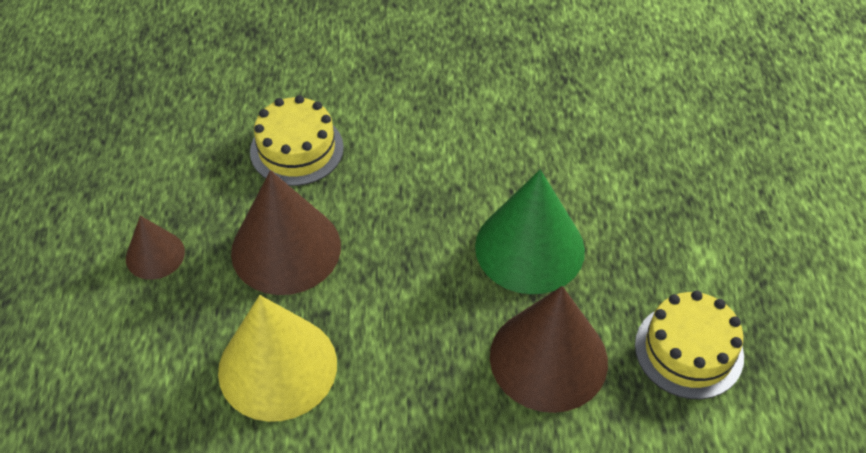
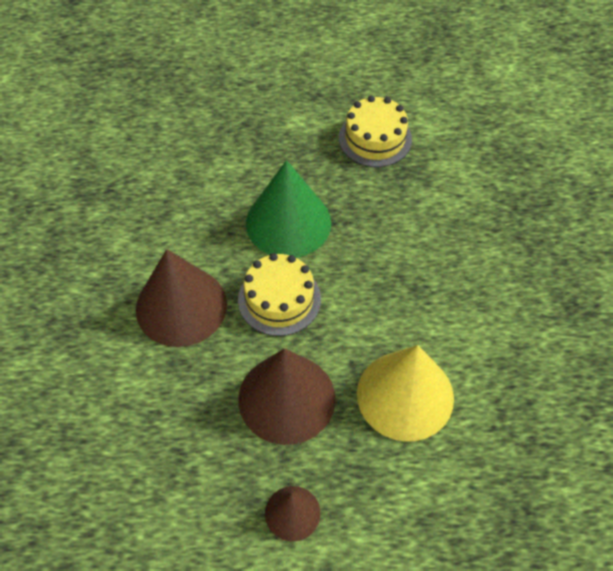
camera: 90 degrees left, 5 degrees up
yellow cake [250,95,344,186] -> yellow cake moved to [238,253,321,336]
brown cone [490,286,608,413] -> brown cone moved to [136,249,227,347]

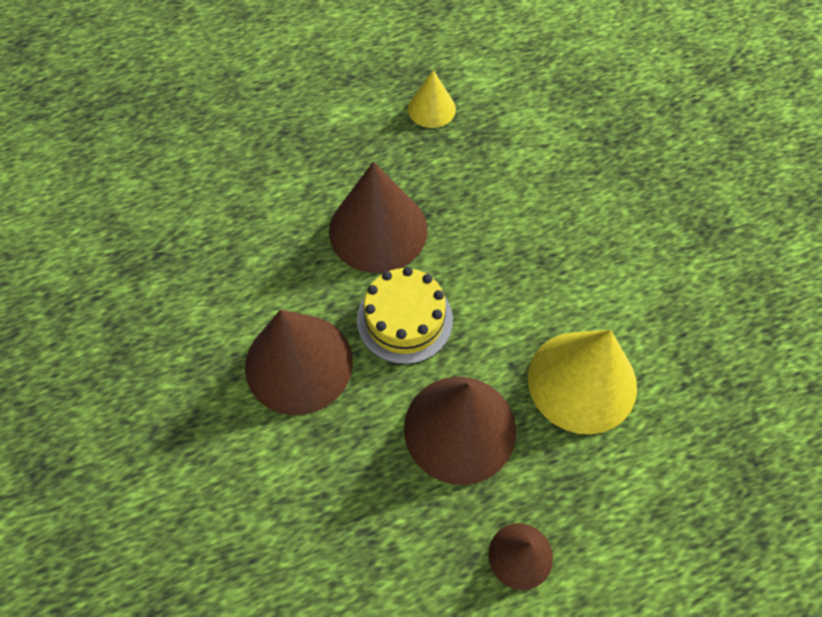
camera: 20 degrees left, 5 degrees up
green cone [246,160,331,258] -> brown cone [329,162,427,273]
yellow cake [339,96,412,167] -> yellow cone [408,70,456,128]

